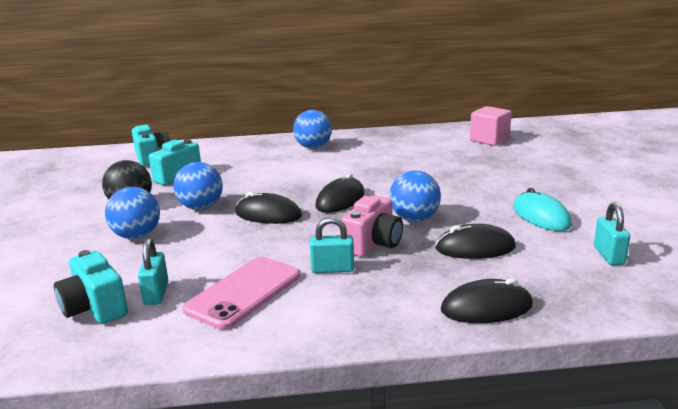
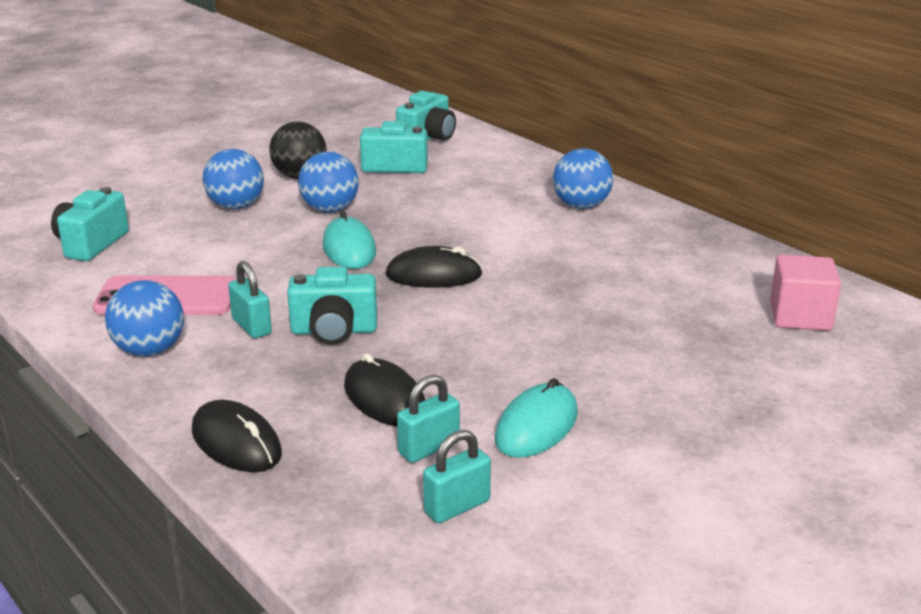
camera: 55 degrees right, 5 degrees up
turquoise padlock [138,238,169,305] -> turquoise padlock moved to [397,375,460,463]
black mouse [235,192,302,224] -> turquoise mouse [323,211,376,269]
pink camera [341,195,403,257] -> turquoise camera [287,267,377,345]
blue ball [389,170,441,222] -> blue ball moved to [105,280,184,357]

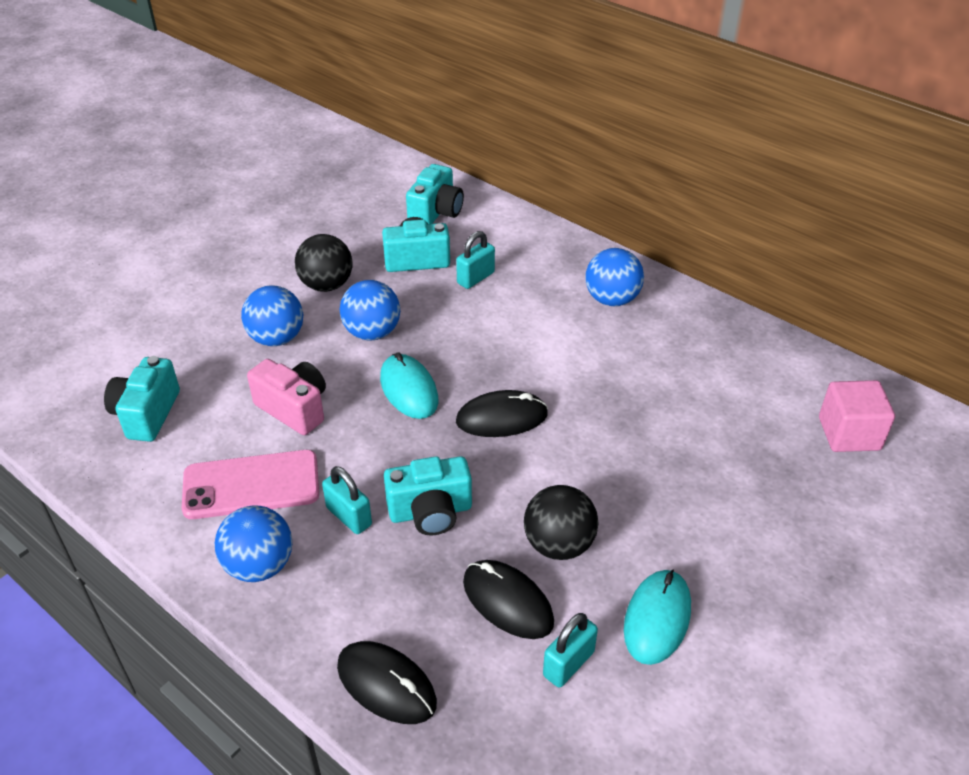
camera: 10 degrees left, 15 degrees up
turquoise padlock [423,430,491,523] -> turquoise padlock moved to [456,231,495,289]
none -> pink camera [247,359,326,435]
none -> black ball [524,485,598,560]

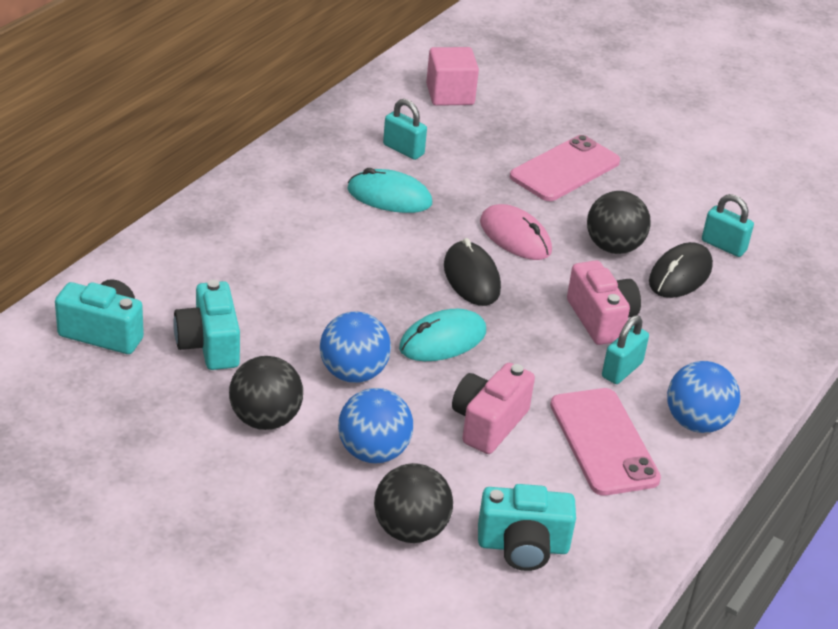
camera: 100 degrees left, 5 degrees down
black mouse [337,641,437,724] -> none
turquoise camera [384,456,472,536] -> pink camera [567,260,641,345]
turquoise padlock [456,231,495,289] -> turquoise padlock moved to [383,99,427,160]
blue ball [585,248,644,306] -> none
turquoise mouse [624,569,691,665] -> turquoise mouse moved to [347,168,432,213]
none -> black ball [374,463,453,543]
none -> pink mouse [480,204,552,260]
none -> pink phone [510,135,620,201]

